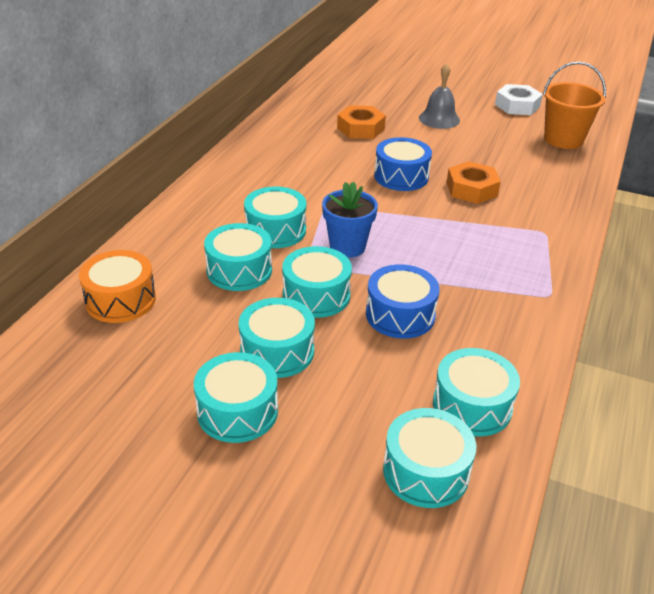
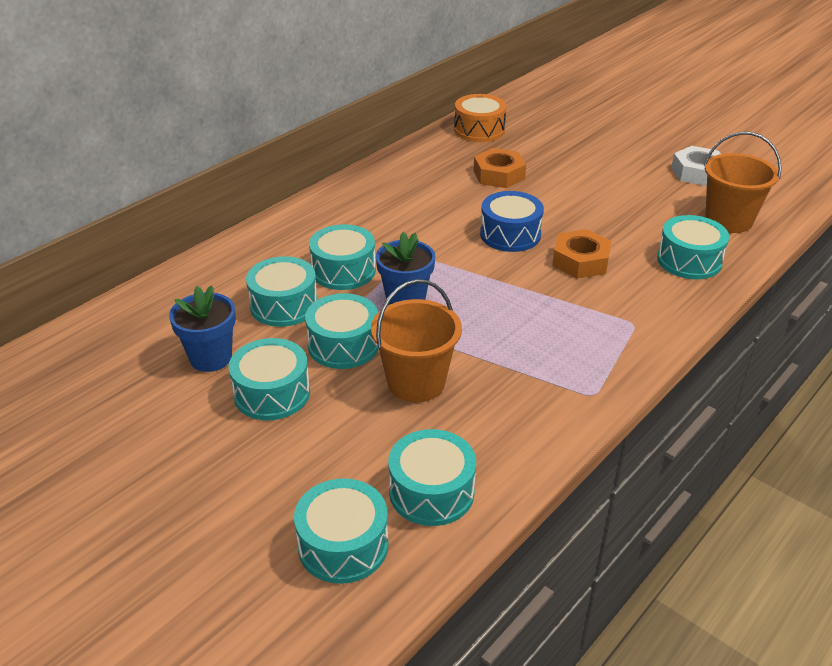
camera: 20 degrees right, 0 degrees up
orange drum [79,250,156,323] -> orange drum moved to [454,94,507,142]
turquoise drum [194,352,278,443] -> turquoise drum moved to [657,215,729,279]
blue drum [366,264,440,339] -> orange bucket [371,279,462,402]
grey bell [419,63,460,129] -> none
none -> blue flower pot [169,285,236,372]

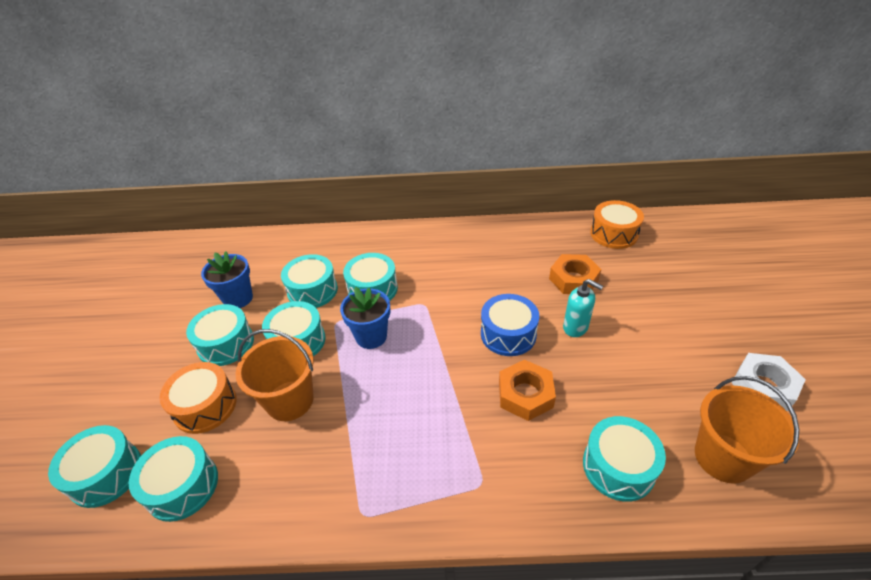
camera: 50 degrees right, 5 degrees up
none -> orange drum [160,362,237,434]
none -> turquoise soap dispenser [563,279,603,337]

